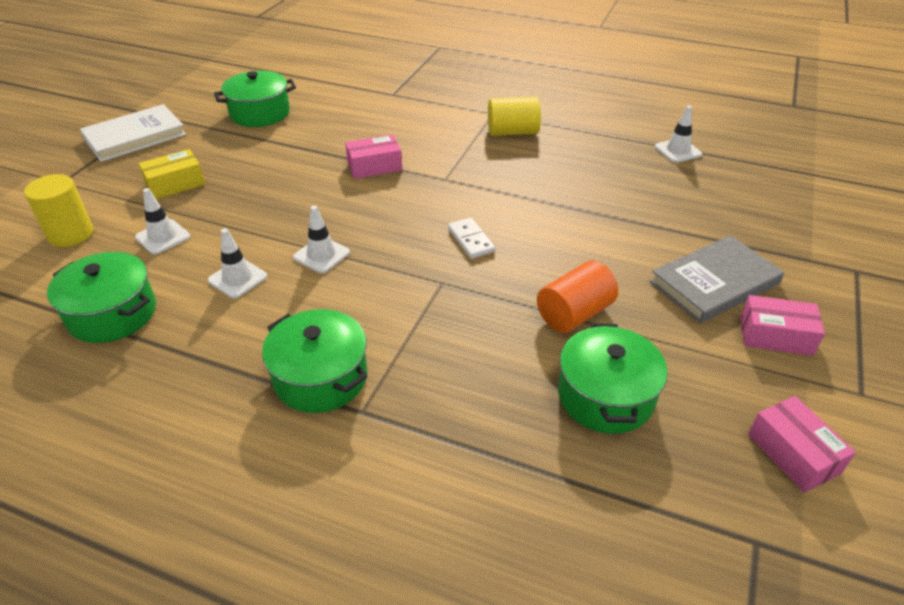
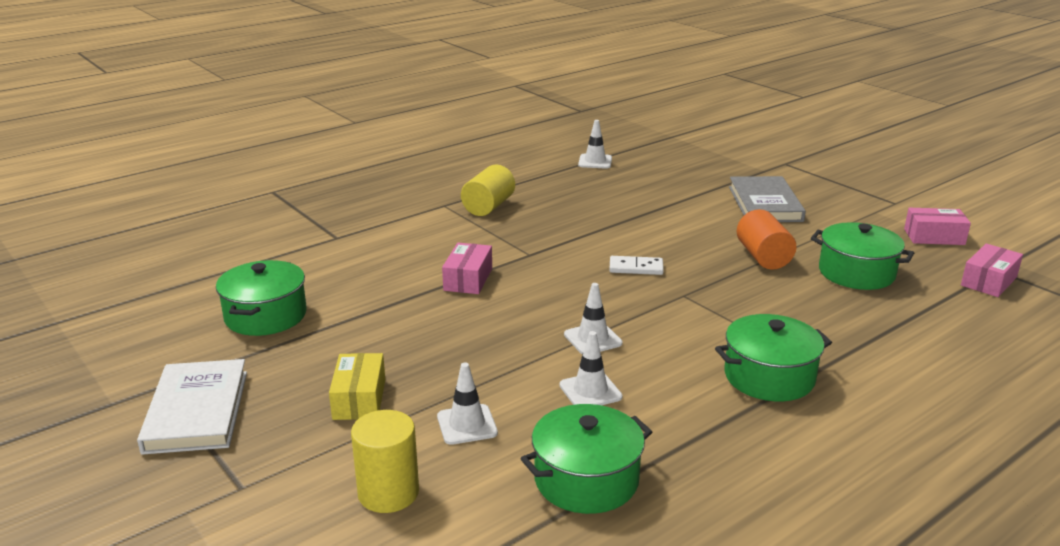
camera: 60 degrees left, 15 degrees down
pink box [740,295,825,356] -> pink box moved to [961,244,1023,297]

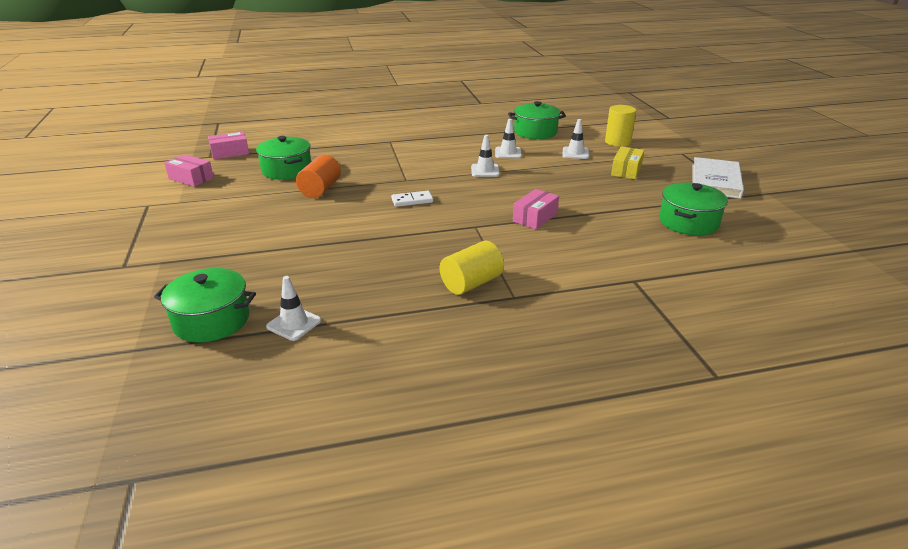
camera: 155 degrees left, 5 degrees up
white domino [609,256,664,275] -> white domino turned 45 degrees counterclockwise [391,191,433,207]
green pot [715,314,832,401] -> green pot moved to [154,268,256,343]
grey book [729,176,806,222] -> none

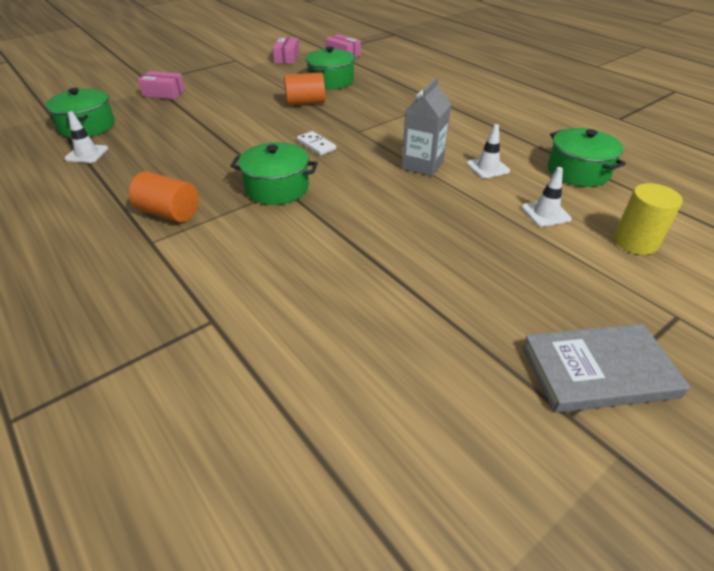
camera: 65 degrees right, 10 degrees up
yellow cylinder [440,241,504,295] -> orange cylinder [129,171,198,222]
white traffic cone [471,135,500,177] -> grey carton [402,78,451,176]
pink box [513,189,559,230] -> pink box moved to [138,71,185,99]
yellow box [611,146,644,179] -> none
green pot [659,182,728,235] -> green pot moved to [230,142,318,205]
white book [692,157,744,199] -> grey book [522,323,690,413]

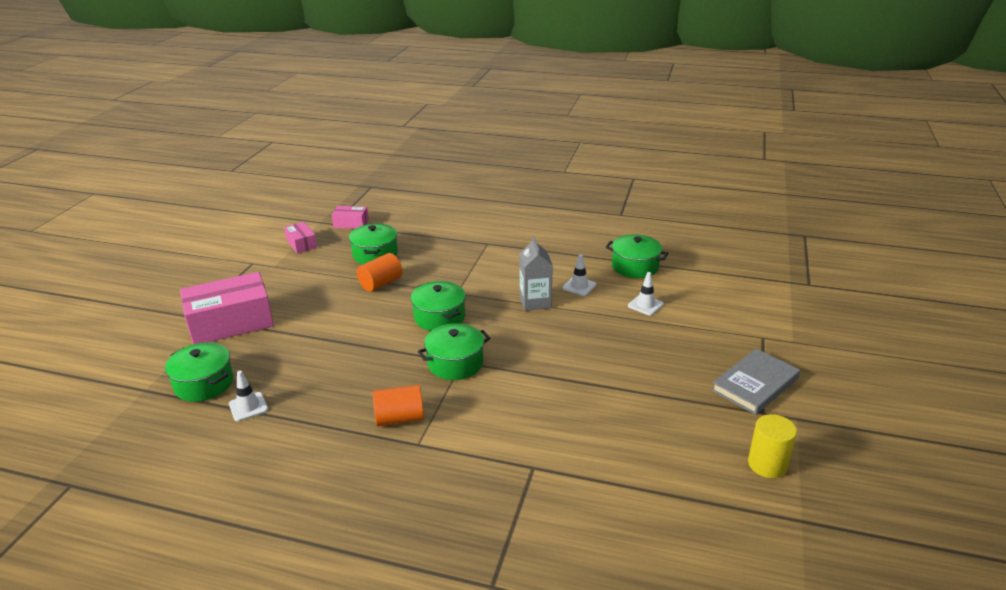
camera: 35 degrees left, 10 degrees down
pink box [138,71,185,99] -> pink box [180,272,274,345], size x2.02
white domino [297,131,336,155] -> green pot [411,281,466,331]
yellow cylinder [614,183,683,255] -> yellow cylinder moved to [748,414,797,478]

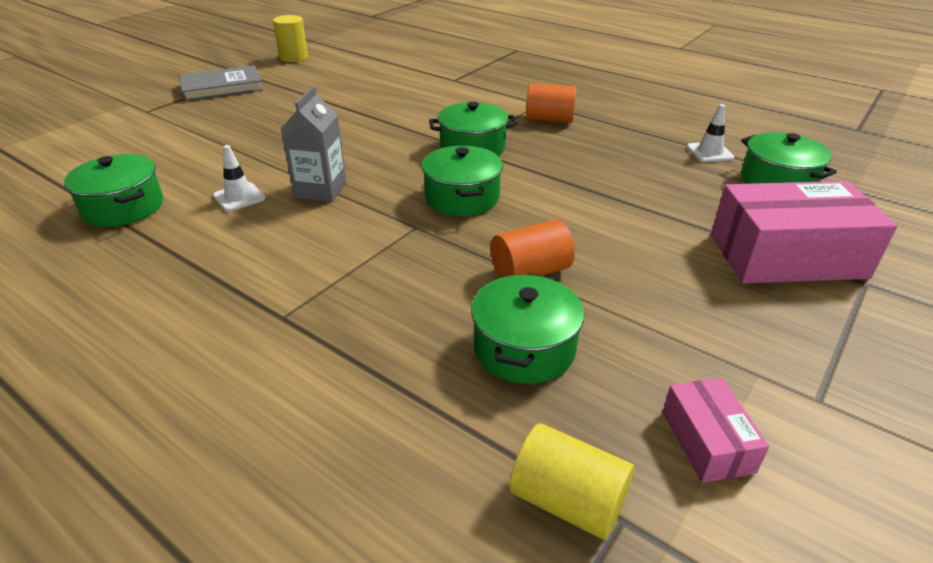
camera: 160 degrees left, 5 degrees up
pink box [332,206,369,229] -> yellow cylinder [509,423,634,540]
white traffic cone [628,272,664,316] -> none

